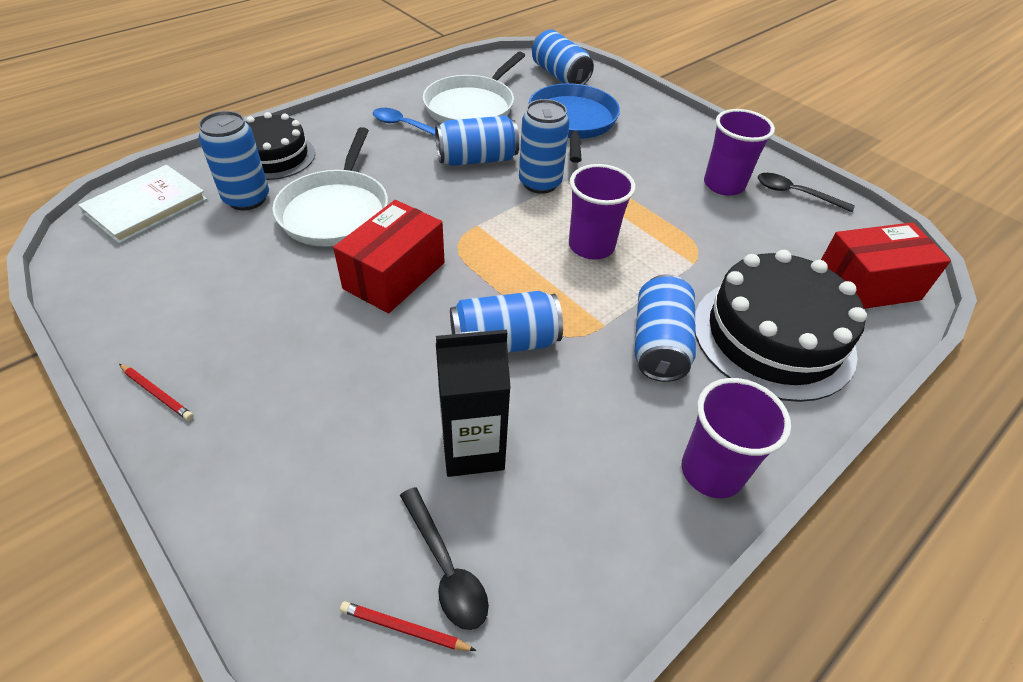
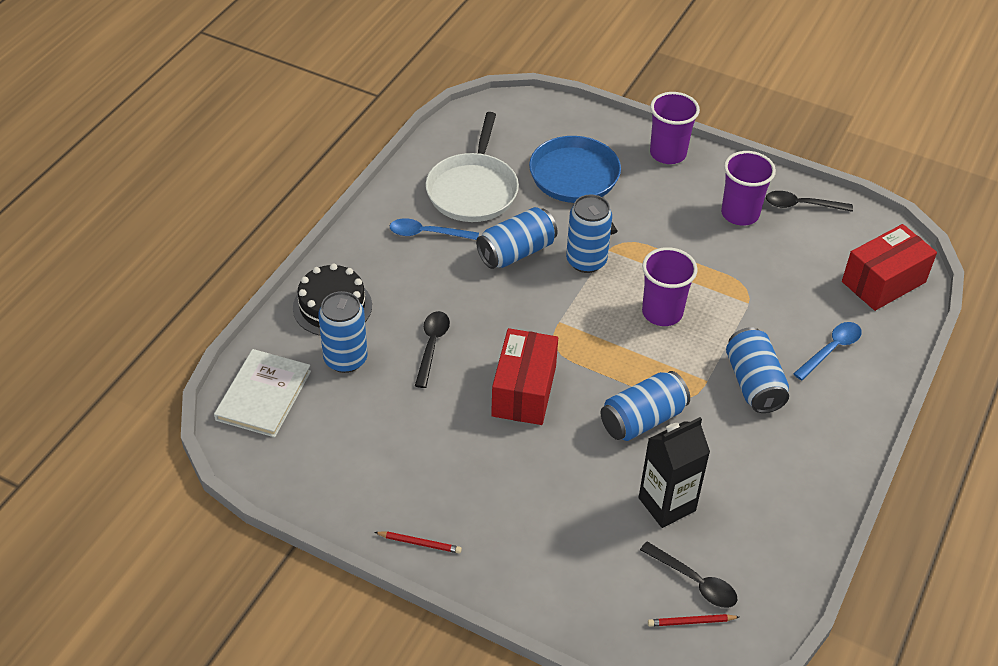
camera: 20 degrees left, 0 degrees up
white pan [272,127,388,247] -> black spoon [415,311,450,388]
blue can [532,29,594,85] -> none
purple cup [682,378,791,498] -> purple cup moved to [650,92,700,164]
black cake [695,250,867,402] -> blue spoon [793,322,862,380]

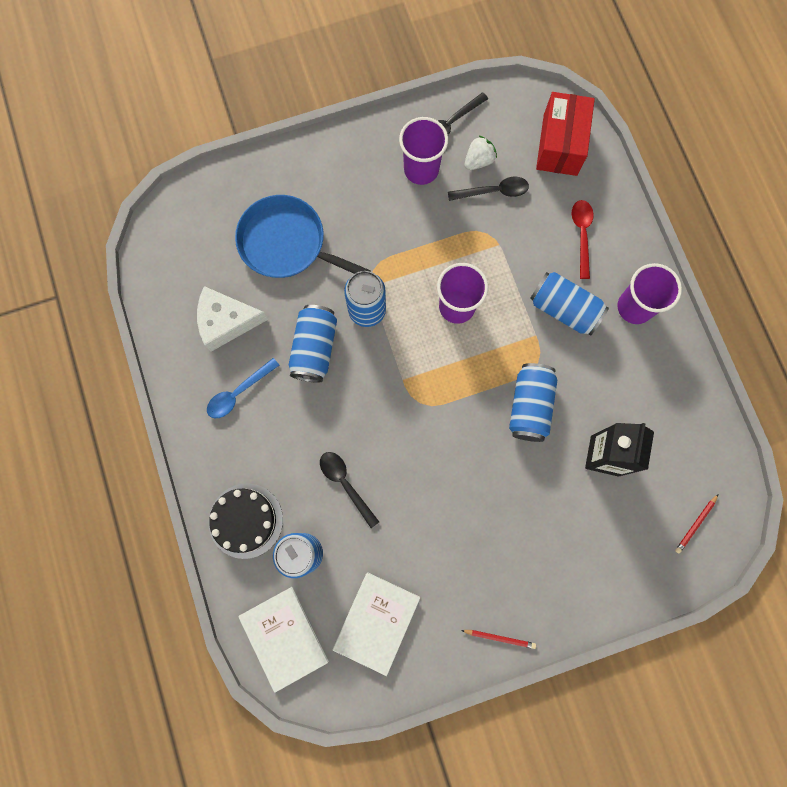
camera: 45 degrees left, 30 degrees up
red pencil [374,532,462,553] -> red pencil turned 45 degrees clockwise [461,630,536,649]
white pan [426,112,519,222] -> white cheese [197,286,268,352]
red box [491,328,558,425] -> none
black spoon [640,541,737,608] -> black spoon moved to [448,177,529,201]
purple cup [650,92,700,164] -> purple cup moved to [617,263,682,324]
blue spoon [793,322,862,380] -> red spoon [572,200,594,279]
none -> white book [332,572,420,676]
none -> white strawberry [464,136,497,170]

